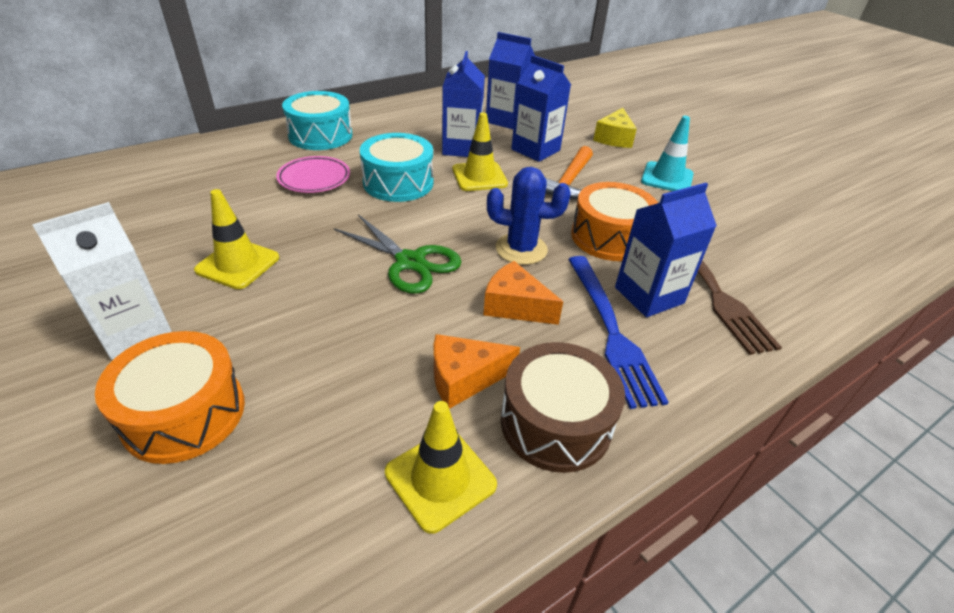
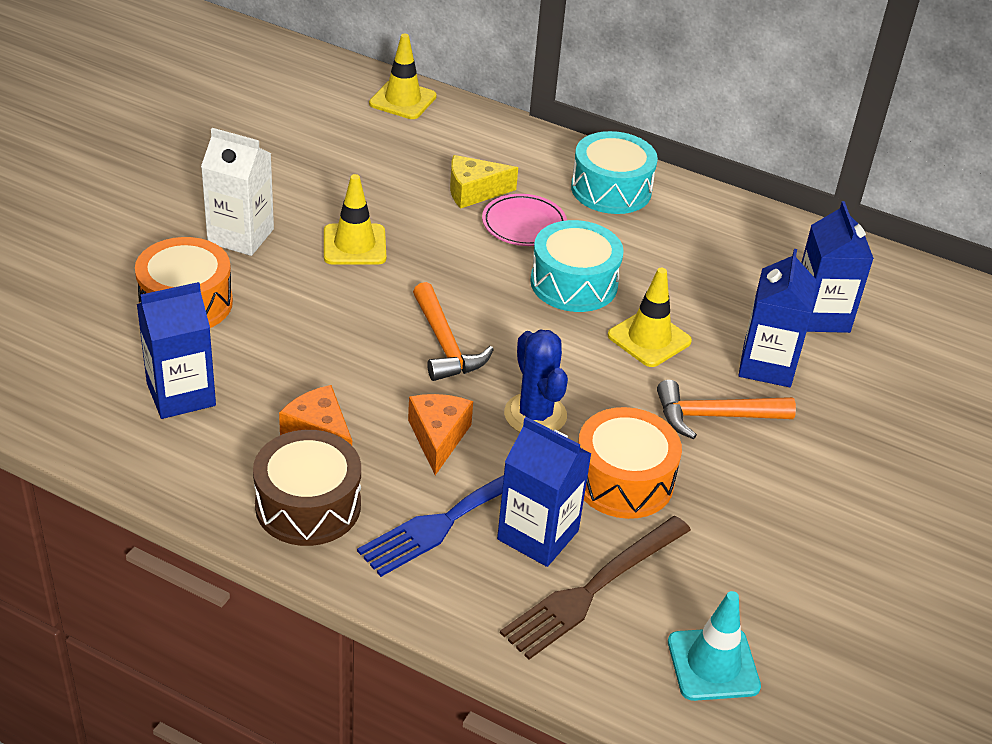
camera: 60 degrees right, 0 degrees up
green scissors [334,214,461,294] -> orange hammer [413,282,494,381]
yellow traffic cone [385,401,497,534] -> yellow traffic cone moved to [369,34,437,119]
blue carton [442,51,485,157] -> blue carton moved to [137,282,216,419]
yellow cheese [593,108,637,148] -> yellow cheese moved to [450,155,518,209]
turquoise traffic cone [641,116,694,191] -> turquoise traffic cone moved to [668,591,761,701]

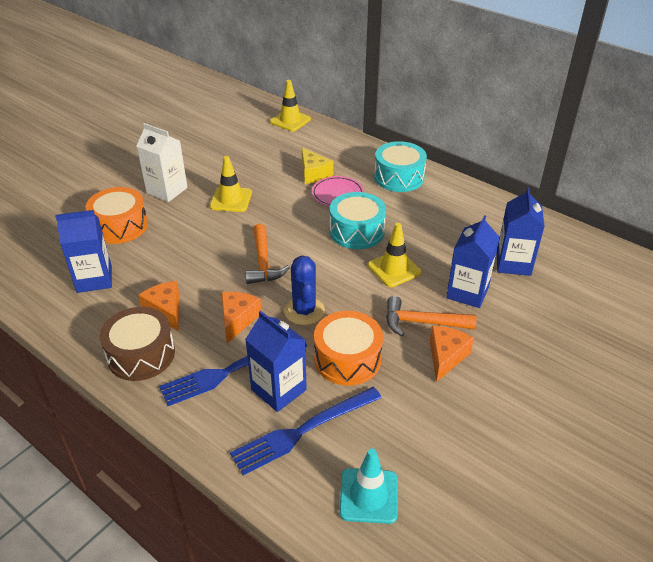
camera: 15 degrees right, 0 degrees up
yellow cheese [450,155,518,209] -> yellow cheese turned 120 degrees counterclockwise [302,148,333,184]
brown fork [500,516,691,660] -> blue fork [230,387,382,475]
none -> orange cheese [430,326,474,382]

